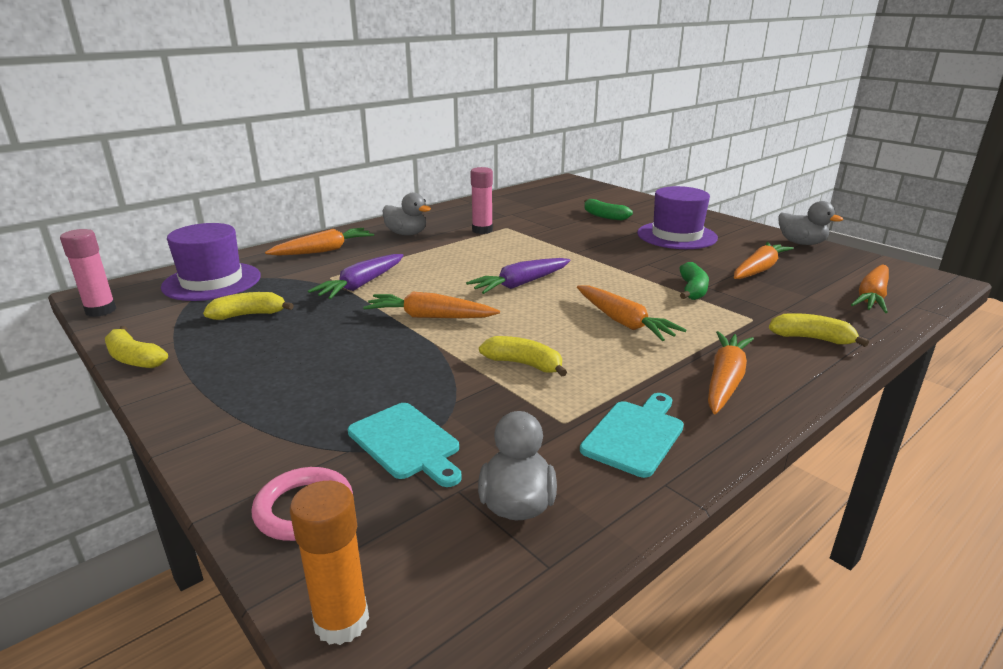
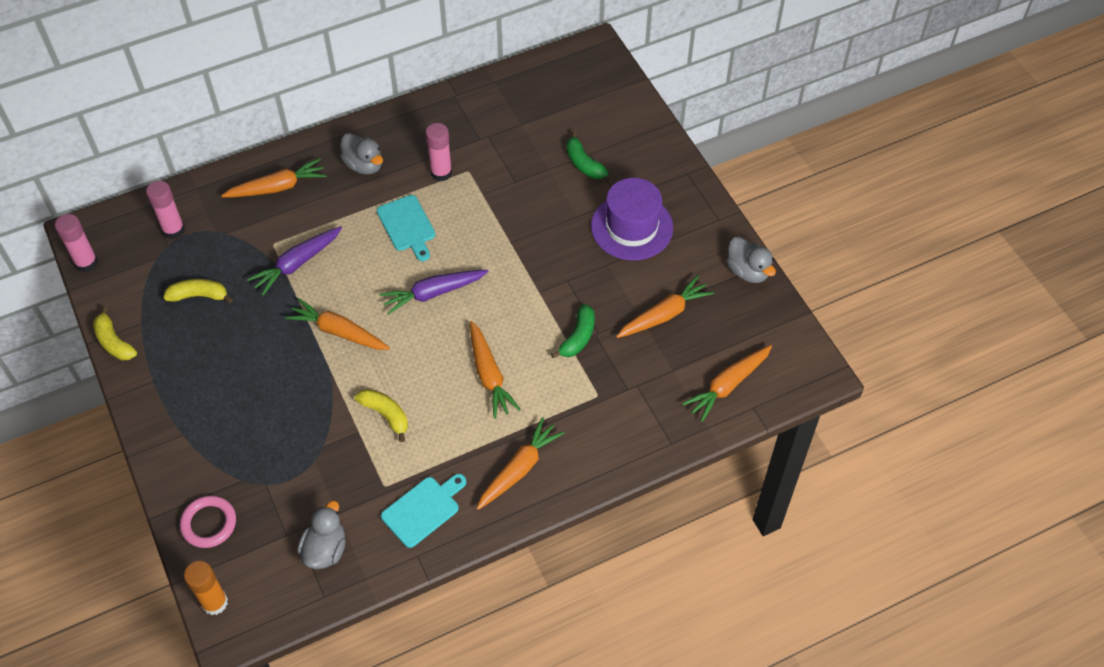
camera: 15 degrees right, 30 degrees up
purple hat [161,223,261,301] -> pink glue stick [146,181,185,239]
turquoise cutting board [348,403,462,487] -> turquoise cutting board moved to [377,195,435,261]
yellow banana [769,313,869,347] -> none

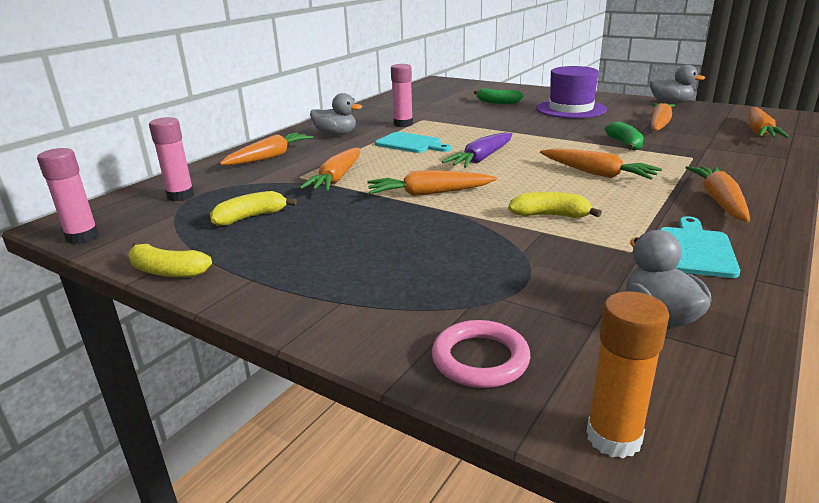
camera: 30 degrees left, 30 degrees down
purple carrot [247,226,342,296] -> orange carrot [300,148,360,191]

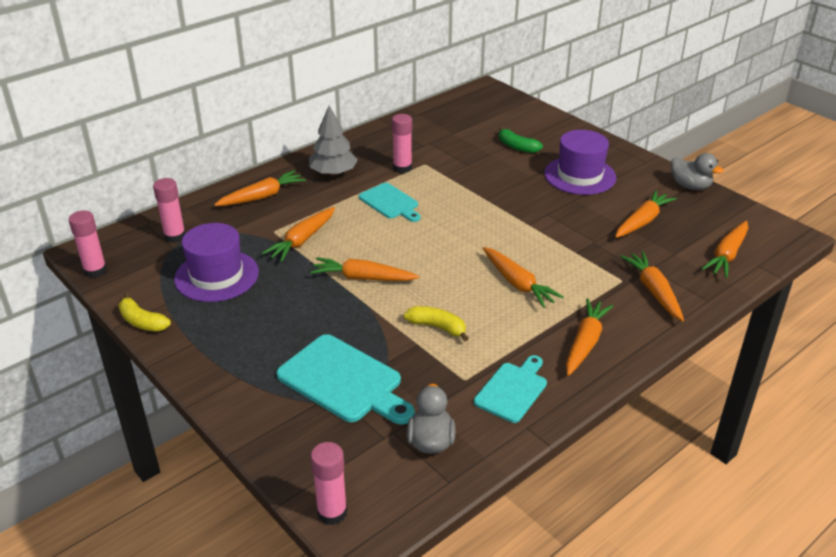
camera: 15 degrees right, 10 degrees up
yellow banana [210,191,297,226] -> purple hat [174,223,259,302]
grey duck [310,93,362,136] -> grey tree [309,106,358,176]
pink ring [432,320,531,388] -> none
purple carrot [442,132,512,168] -> none
orange glue stick [586,291,669,458] -> pink glue stick [311,442,347,525]
green banana [605,121,644,151] -> none
none -> turquoise cutting board [276,334,415,424]
none -> orange carrot [620,251,684,321]

